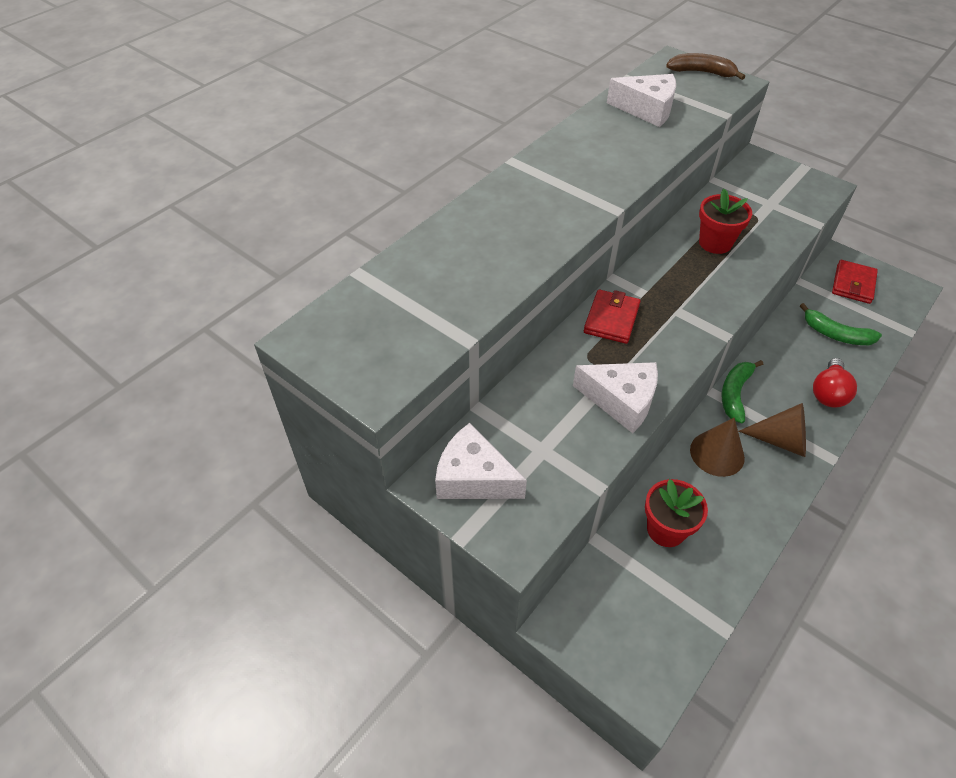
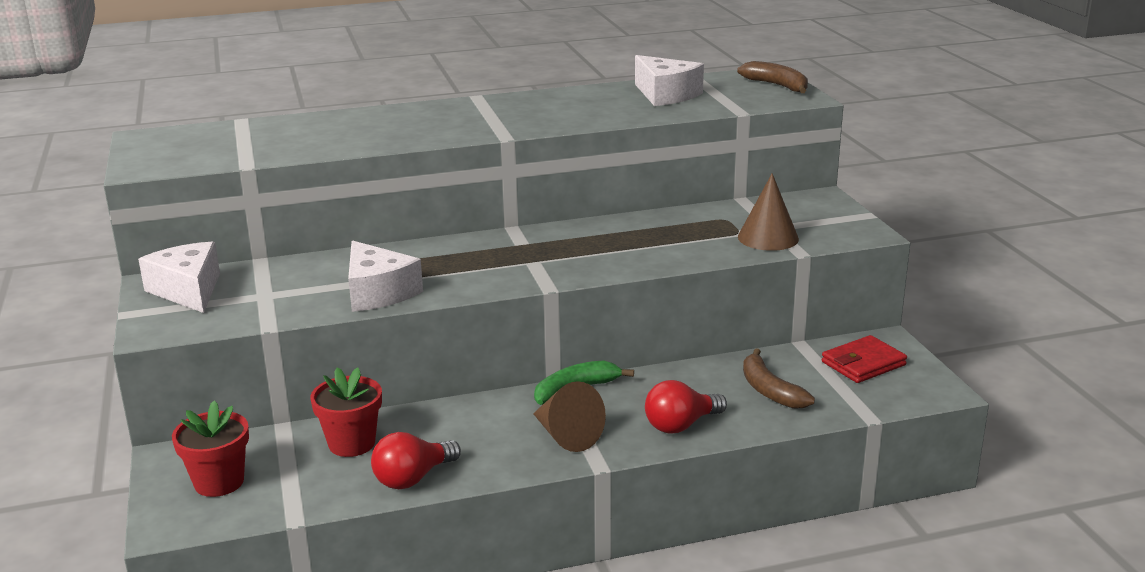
camera: 35 degrees right, 25 degrees down
red wallet [584,290,641,344] -> none
brown cone [690,417,745,477] -> brown cone moved to [738,173,799,251]
red flower pot [699,189,752,254] -> red flower pot moved to [172,400,249,497]
green banana [800,303,882,345] -> brown banana [743,348,815,409]
none -> red light bulb [371,432,461,489]

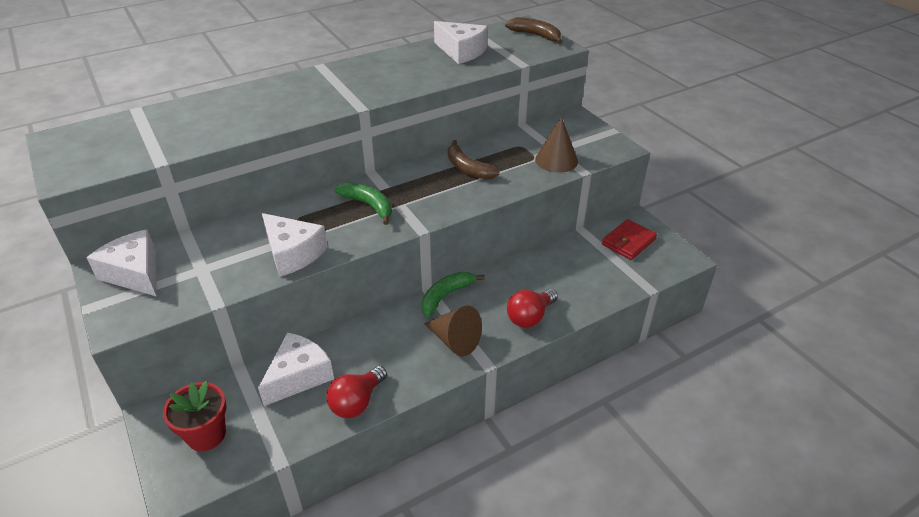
camera: 15 degrees left, 15 degrees up
red flower pot [310,367,382,457] -> white cheese [258,332,334,406]
brown banana [743,348,815,409] -> brown banana moved to [448,140,499,179]
none -> green banana [334,182,392,225]

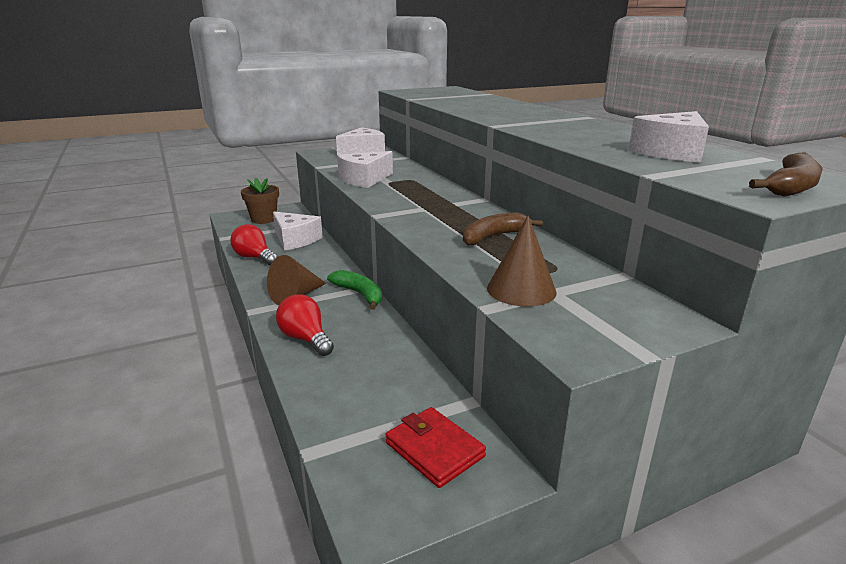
camera: 95 degrees right, 15 degrees down
red flower pot [163,381,227,451] -> brown flower pot [241,178,279,224]
green banana [334,182,392,225] -> none

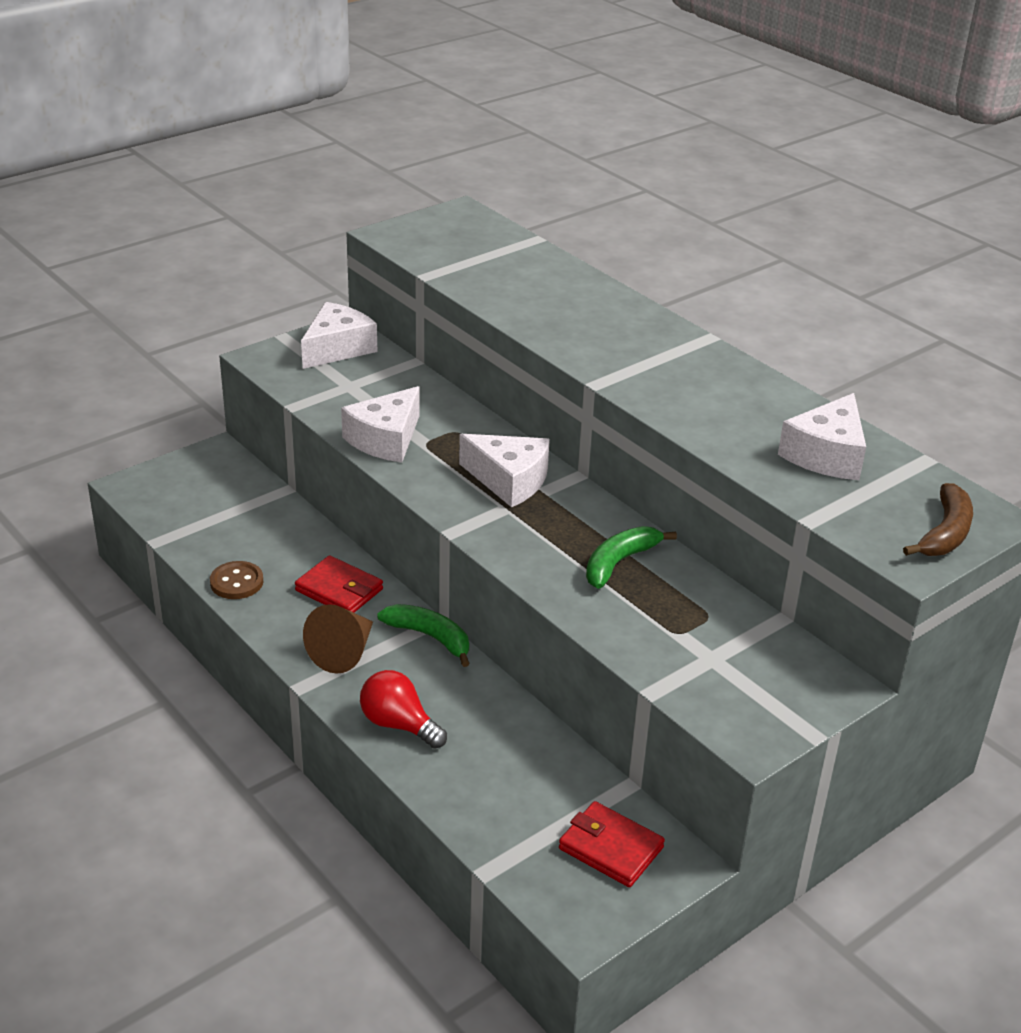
camera: 15 degrees left, 10 degrees up
red light bulb [231,224,278,266] -> brown button [210,561,263,599]
brown flower pot [241,178,279,224] -> none
white cheese [273,211,323,251] -> white cheese moved to [459,434,550,507]
brown banana [463,212,543,246] -> green banana [586,526,677,589]
brown cone [487,216,557,307] -> none
none -> red wallet [295,555,383,613]

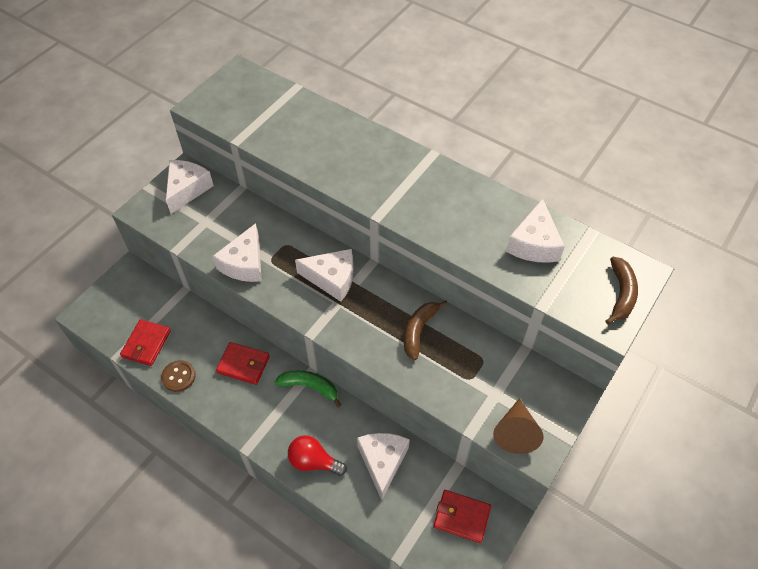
camera: 15 degrees left, 20 degrees up
brown cone [303,604,373,674] -> brown cone moved to [493,399,543,454]
green banana [586,526,677,589] -> brown banana [404,301,448,360]
none -> red wallet [120,319,171,366]
none -> white cheese [357,433,409,500]

